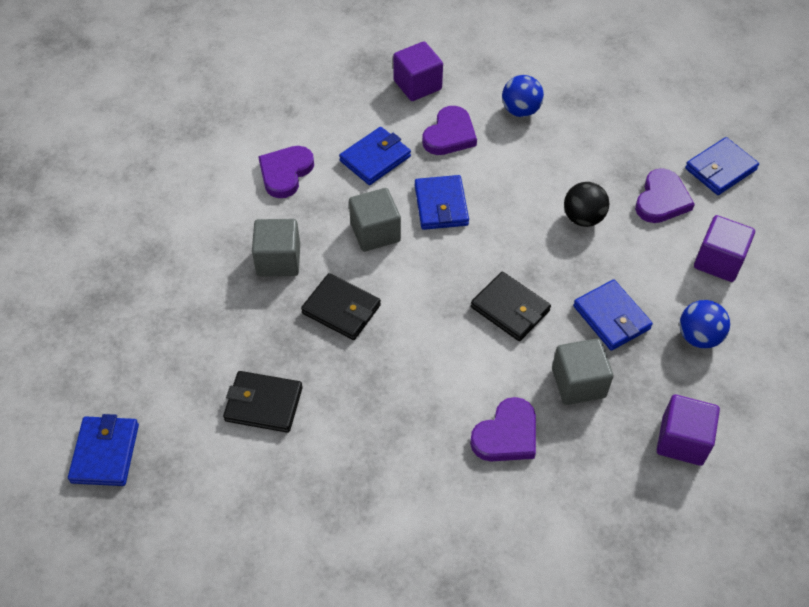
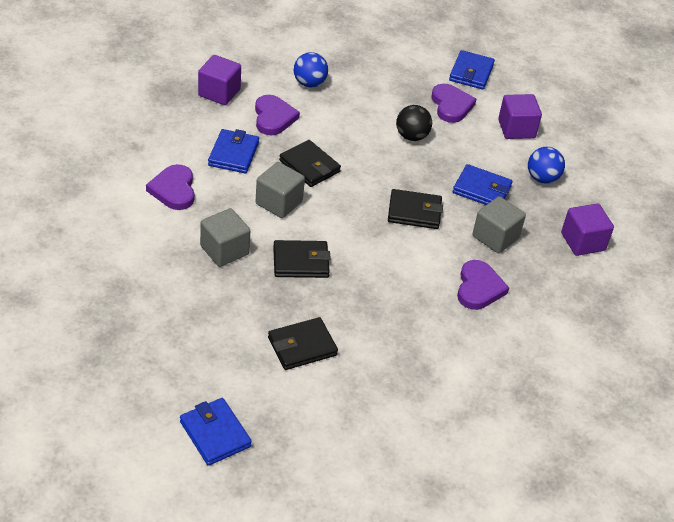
camera: 40 degrees left, 10 degrees down
blue wallet [415,175,469,230] -> black wallet [279,140,341,187]

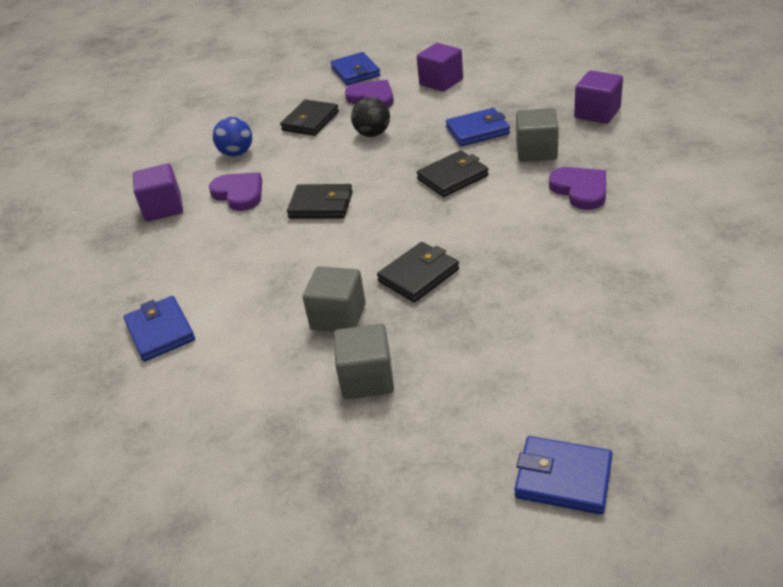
camera: 30 degrees left, 5 degrees down
purple heart [146,164,194,210] -> none
blue wallet [208,129,259,173] -> blue wallet moved to [123,296,195,362]
grey cube [255,162,305,218] -> grey cube moved to [334,324,394,399]
black wallet [268,317,338,370] -> black wallet moved to [280,100,339,136]
blue ball [528,147,565,184] -> none

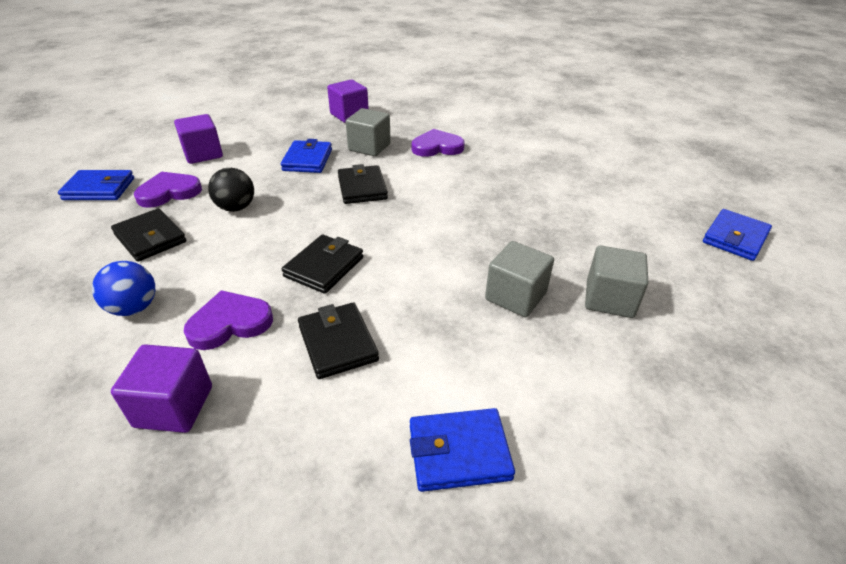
camera: 75 degrees left, 0 degrees up
black wallet [377,242,459,303] -> black wallet moved to [298,302,379,379]

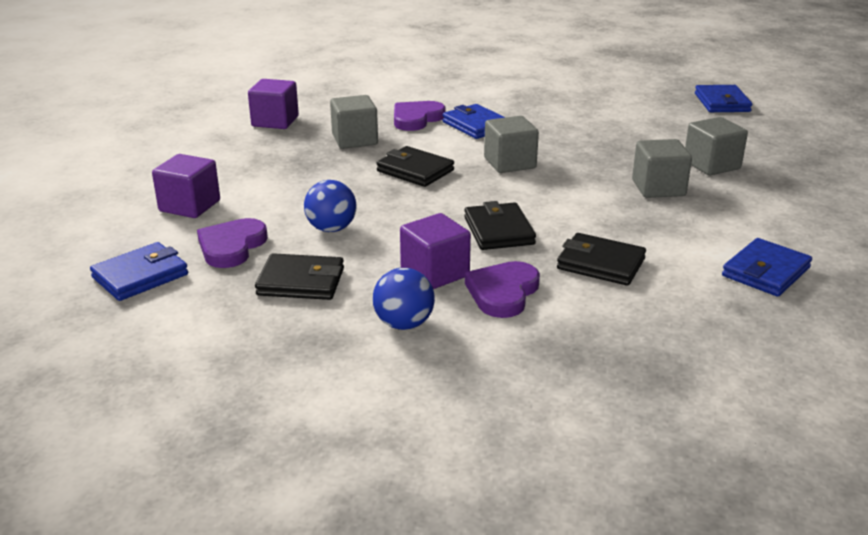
camera: 40 degrees left, 10 degrees down
purple cube [111,344,212,433] -> purple cube moved to [400,213,471,289]
black ball [208,168,254,212] -> blue ball [304,180,356,232]
blue wallet [281,139,332,173] -> blue wallet moved to [443,104,506,139]
none -> grey cube [484,116,539,173]

